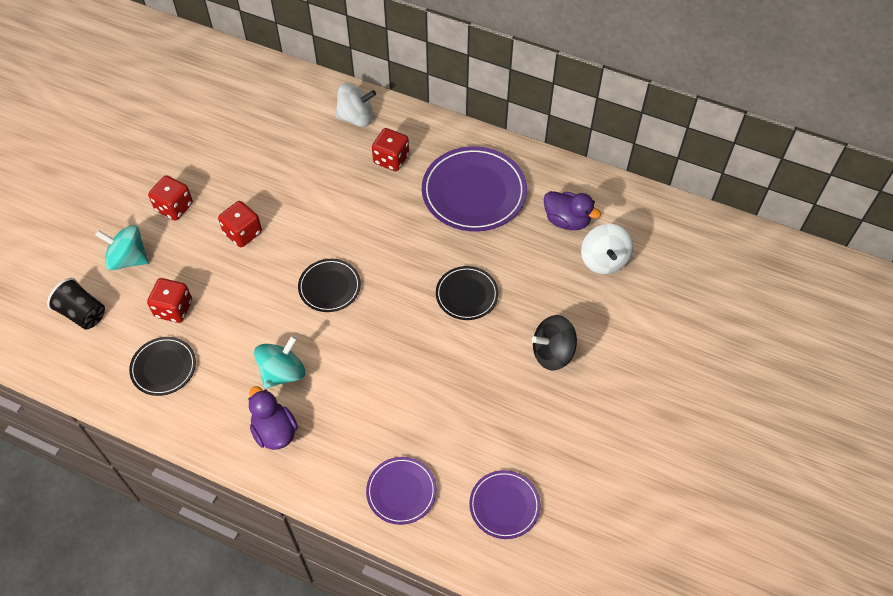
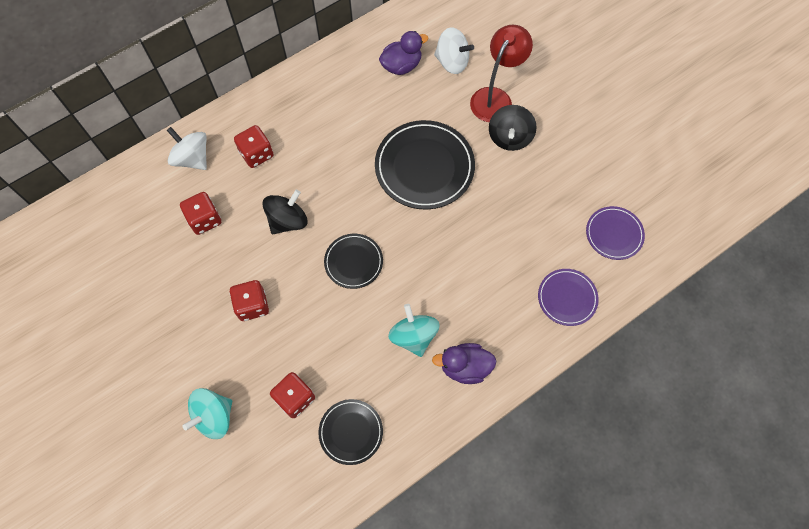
camera: 60 degrees left, 10 degrees up
black cup [47,278,105,329] -> none
red dice [148,175,193,221] -> red dice moved to [180,192,221,235]
white spinning top [335,83,376,127] -> white spinning top turned 75 degrees counterclockwise [167,127,207,170]
purple plate [422,146,527,232] -> none
black plate [436,266,499,320] -> black plate [375,120,475,209], size x1.78
none -> black spinning top [263,190,308,234]
none -> red lamp [470,24,533,122]

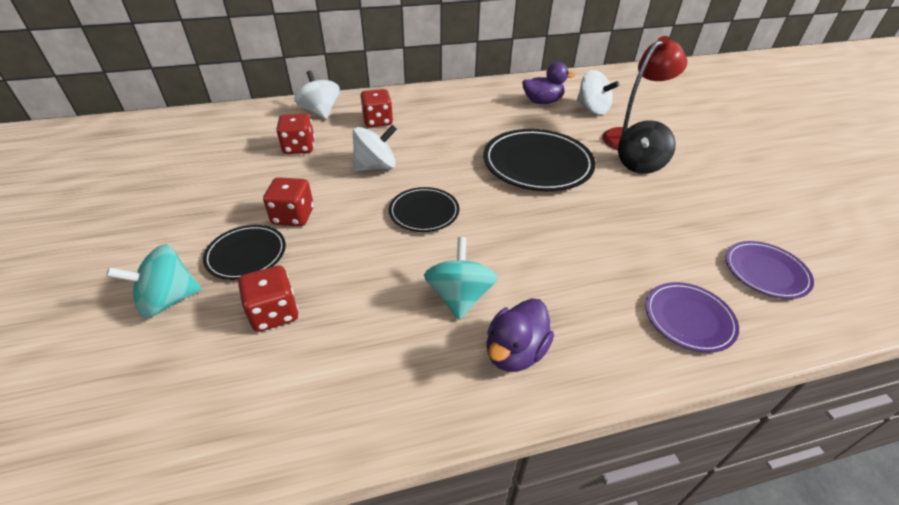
camera: 20 degrees right, 25 degrees down
black spinning top [263,190,308,234] -> white spinning top [353,125,397,171]
black plate [318,399,383,465] -> black plate moved to [203,225,286,280]
purple duck [432,343,496,384] -> purple duck turned 75 degrees counterclockwise [487,298,554,372]

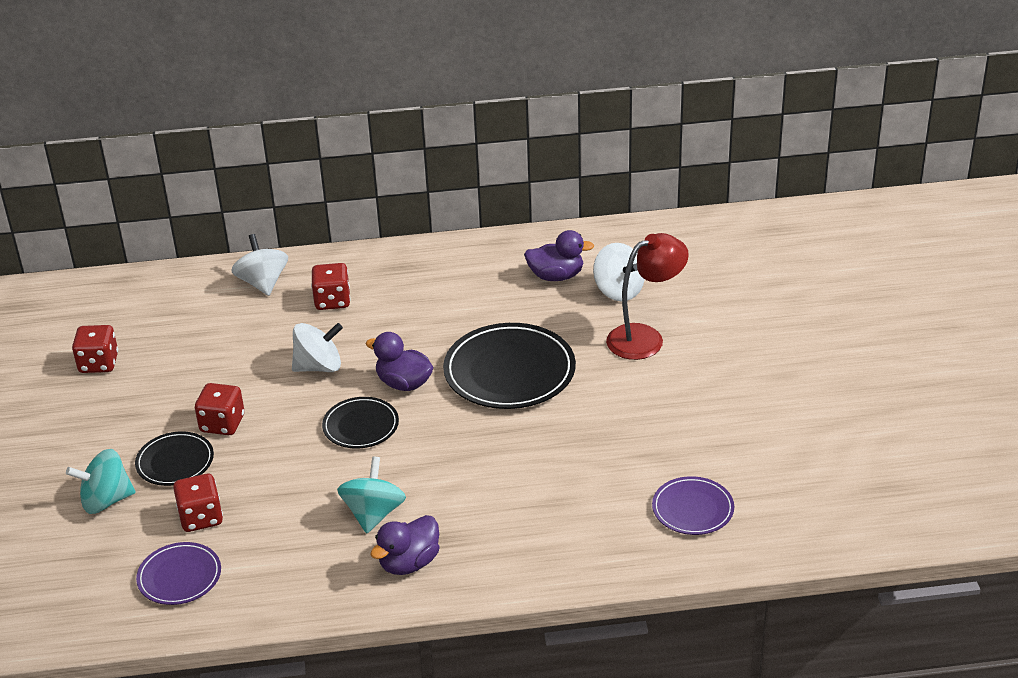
camera: 10 degrees right, 5 degrees down
red dice [276,113,315,154] -> red dice moved to [72,325,118,373]
black spinning top [618,120,676,174] -> none
purple plate [646,282,739,353] -> purple plate moved to [136,542,221,605]
none -> purple duck [366,332,433,391]

